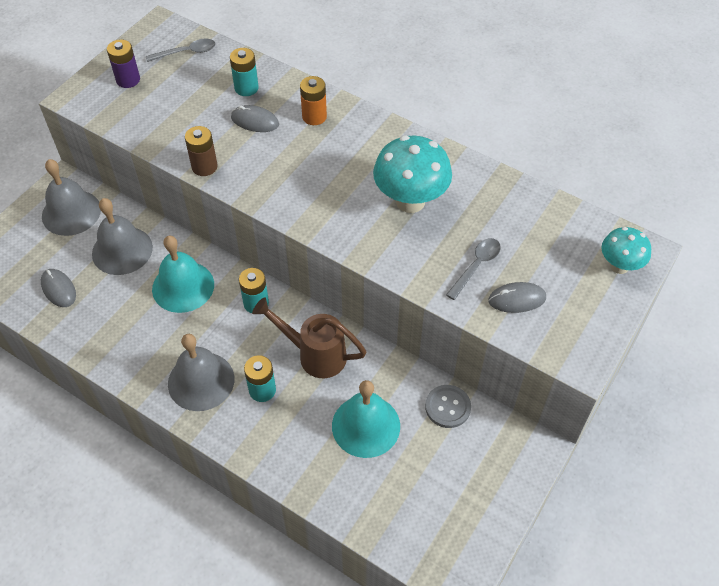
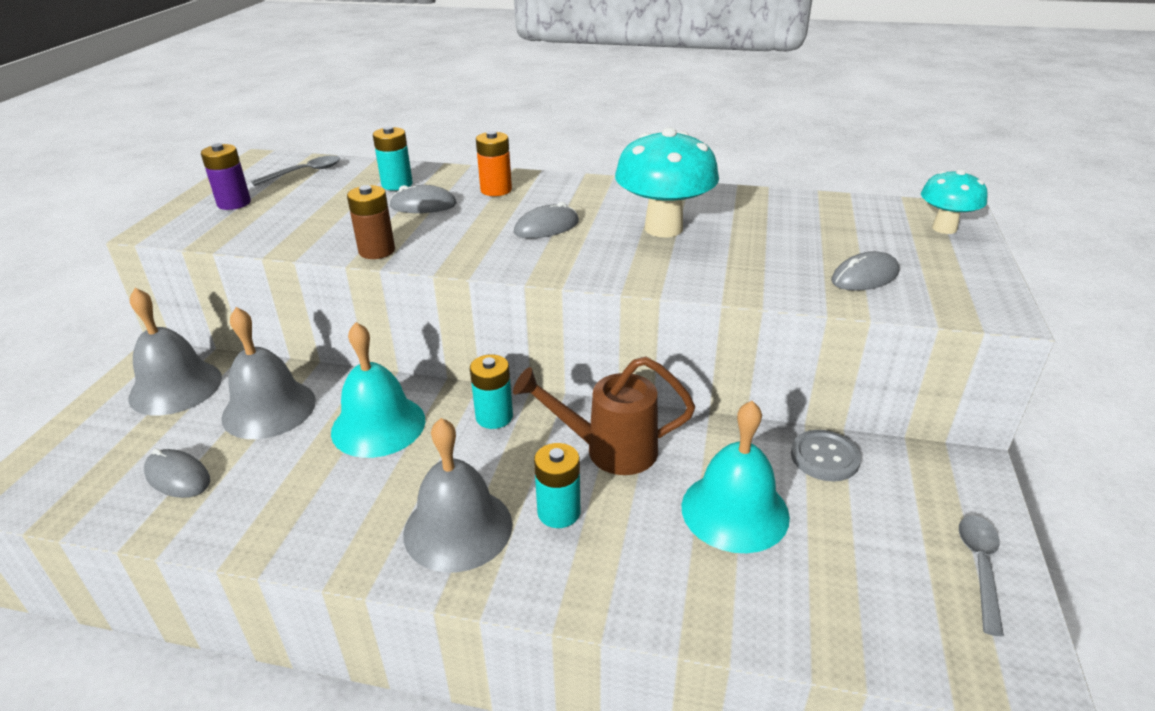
camera: 20 degrees left, 20 degrees down
grey spoon [446,238,501,300] -> grey spoon moved to [959,516,1004,636]
none -> grey mouse [514,202,579,239]

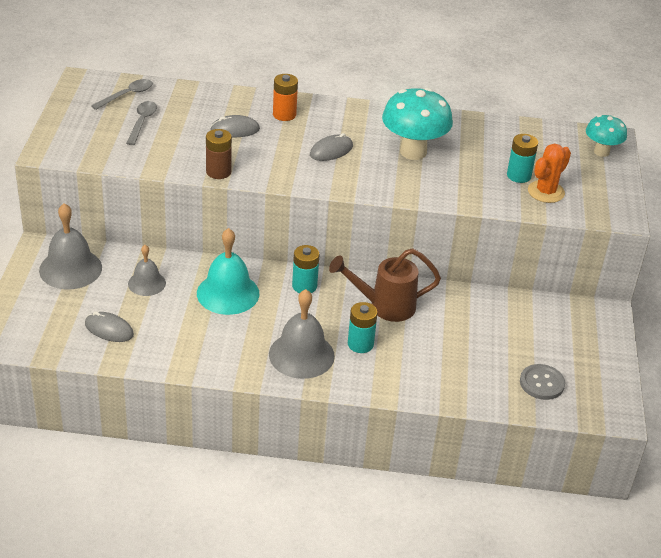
camera: 10 degrees left, 5 degrees up
purple battery [201,143,251,210] -> none
grey bell [221,307,316,439] -> grey bell [128,245,166,296], size x0.60
turquoise battery [373,126,413,190] -> turquoise battery moved to [507,134,538,183]
turquoise bell [681,401,790,553] -> none
grey button [791,430,861,481] -> grey button moved to [520,364,565,400]
grey mouse [831,251,900,291] -> orange cactus [528,144,571,203]
grey spoon [959,516,1004,636] -> grey spoon moved to [126,101,157,145]

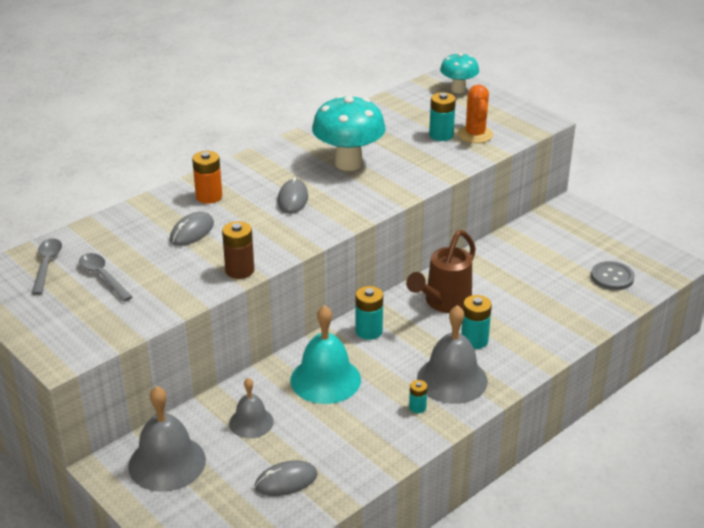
camera: 45 degrees left, 5 degrees down
none -> turquoise battery [409,380,427,413]

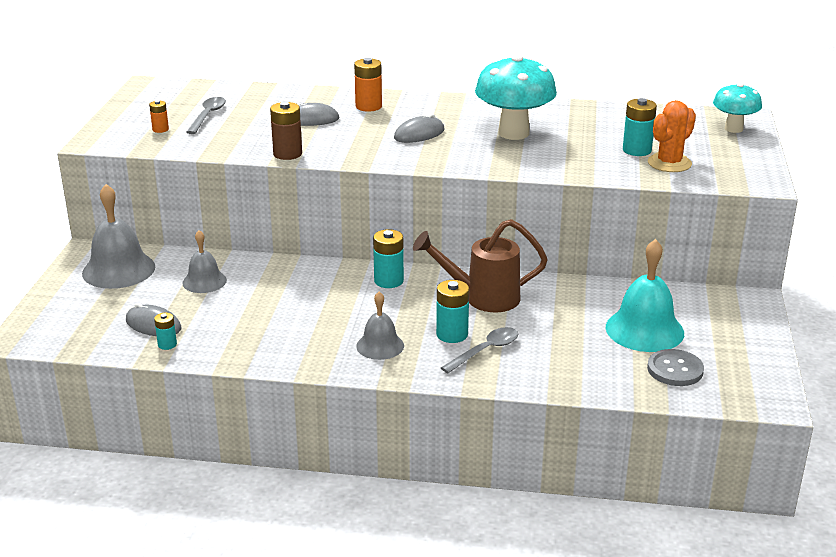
camera: 50 degrees right, 5 degrees down
grey spoon [31,238,62,295] -> grey spoon moved to [441,327,518,373]
turquoise bell [291,305,361,404] -> turquoise bell moved to [606,239,684,352]
turquoise battery [409,380,427,413] -> turquoise battery moved to [154,313,177,350]
grey bell [417,305,488,404] -> grey bell [356,292,404,360], size x0.60
none -> orange battery [149,100,169,133]

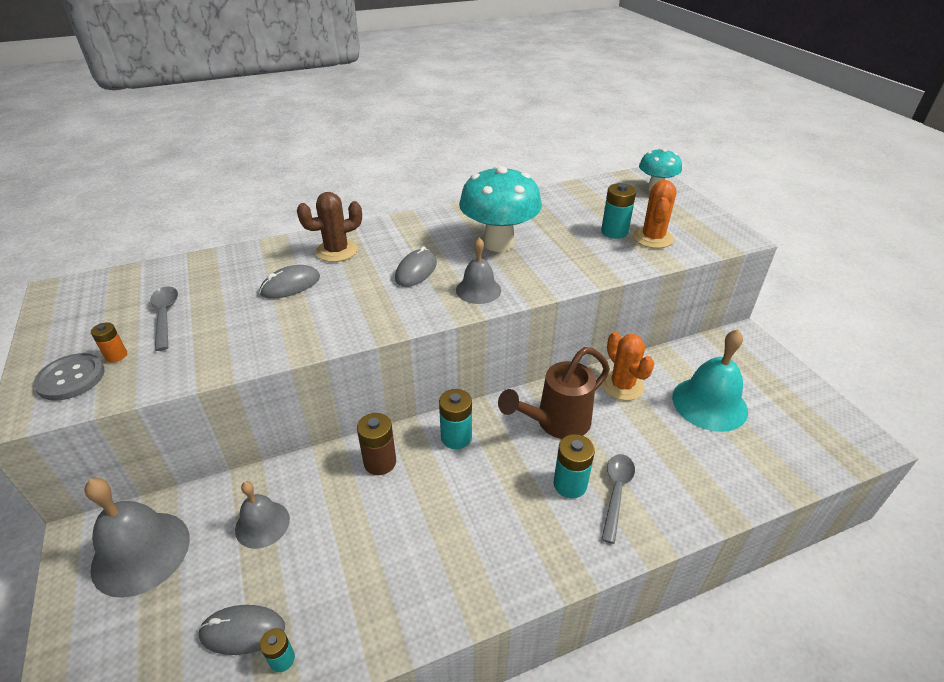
camera: 30 degrees left, 10 degrees up
brown battery [270,102,302,160] -> brown battery moved to [357,413,396,475]
orange battery [354,58,382,112] -> brown cactus [297,192,362,262]
grey bell [356,292,404,360] -> grey bell moved to [456,238,501,304]
grey button [647,349,704,386] -> grey button moved to [33,353,105,401]
none -> orange cactus [602,332,655,400]

